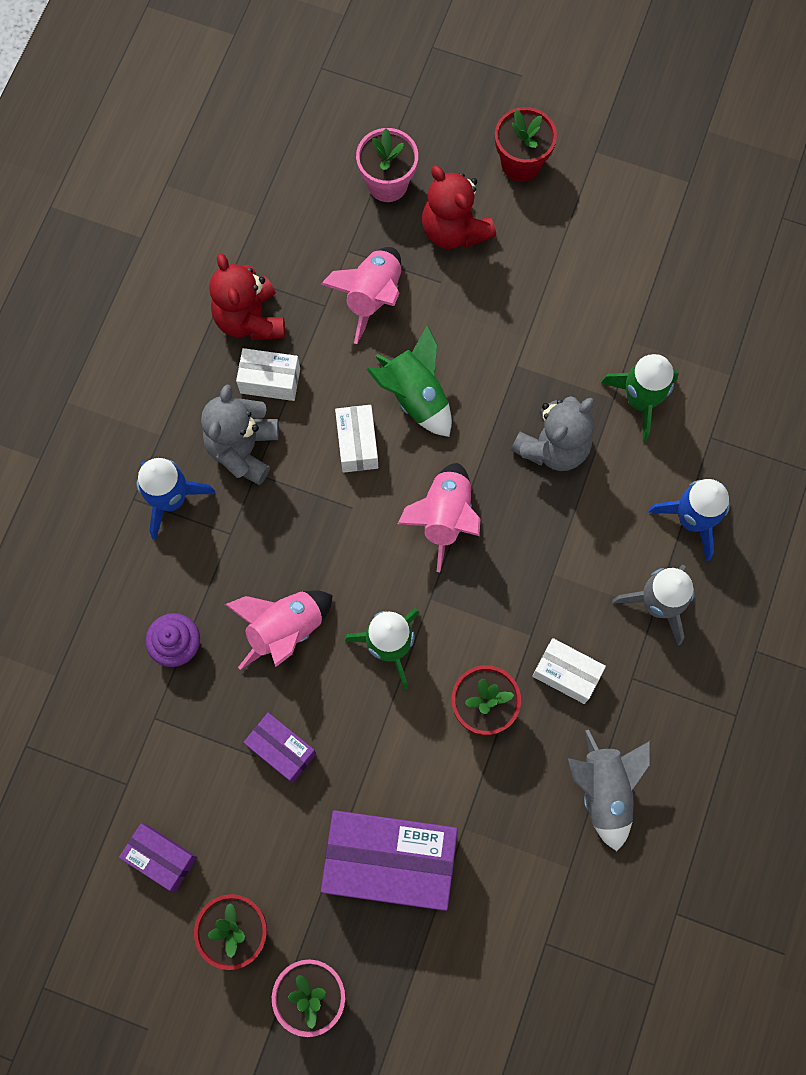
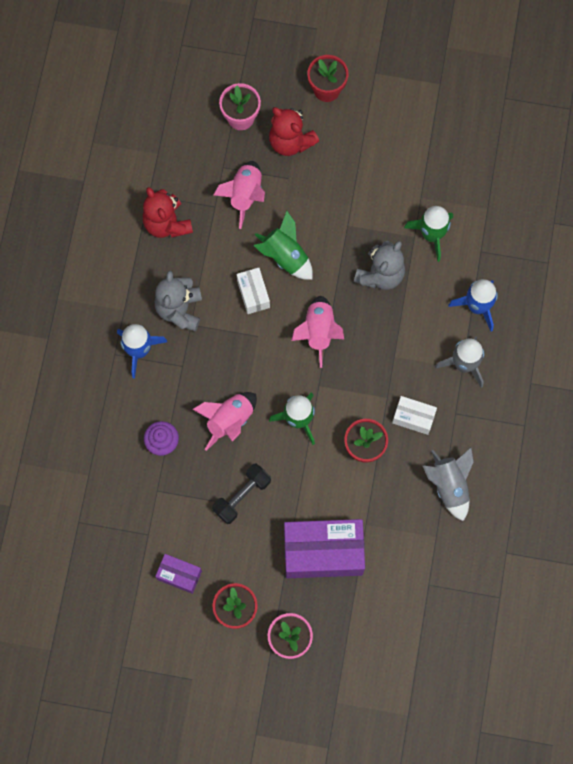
camera: 10 degrees left, 0 degrees up
white box [236,348,300,401] -> none
purple box [243,713,317,783] -> black dumbbell [212,463,271,524]

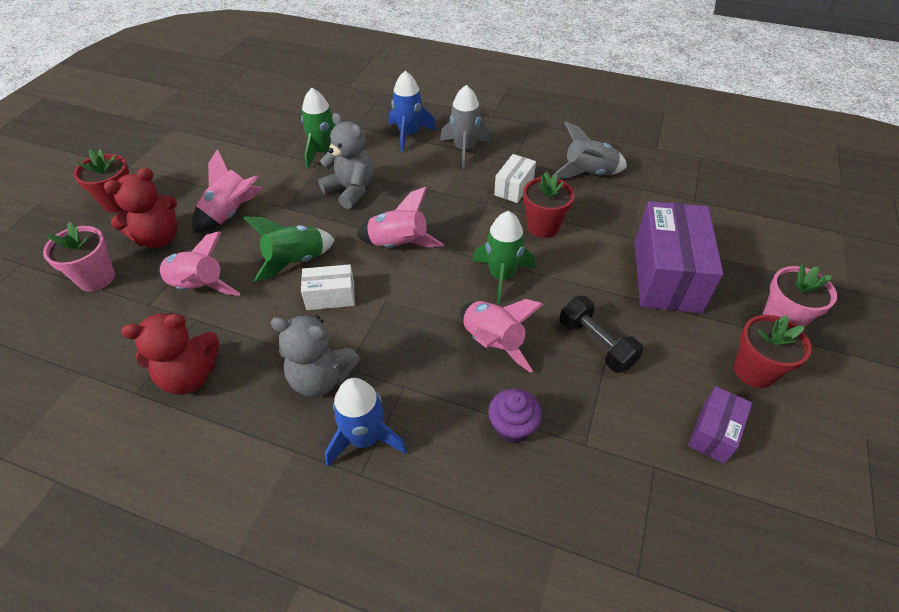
camera: 80 degrees left, 25 degrees down
none -> pink rocket [192,149,262,233]

